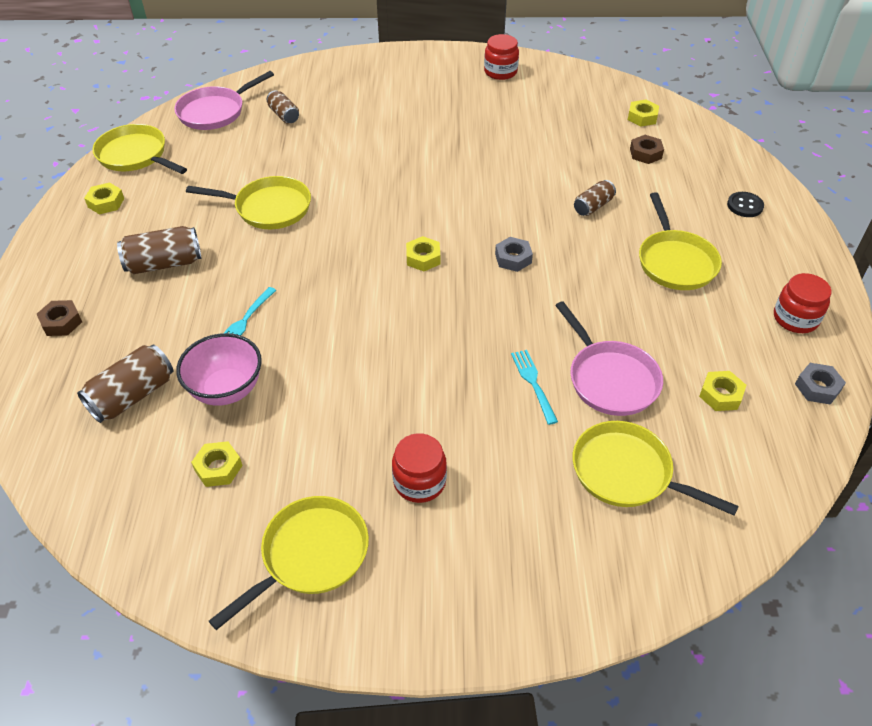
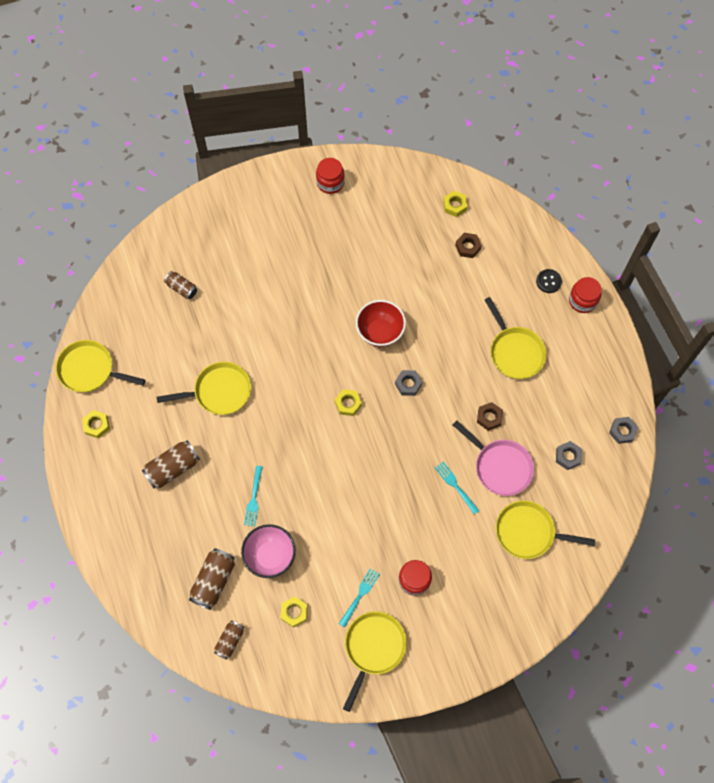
camera: 20 degrees left, 20 degrees up
brown nut [37,300,82,336] -> brown nut moved to [477,402,503,431]
pink pan [174,71,274,130] -> none
brown can [574,180,616,216] -> brown can moved to [214,620,244,660]
yellow nut [699,371,746,411] -> grey nut [556,441,582,470]
red jar [774,273,831,333] -> red jar moved to [569,277,602,313]
none -> turquoise fork [339,568,380,627]
none -> red bowl [356,300,406,347]

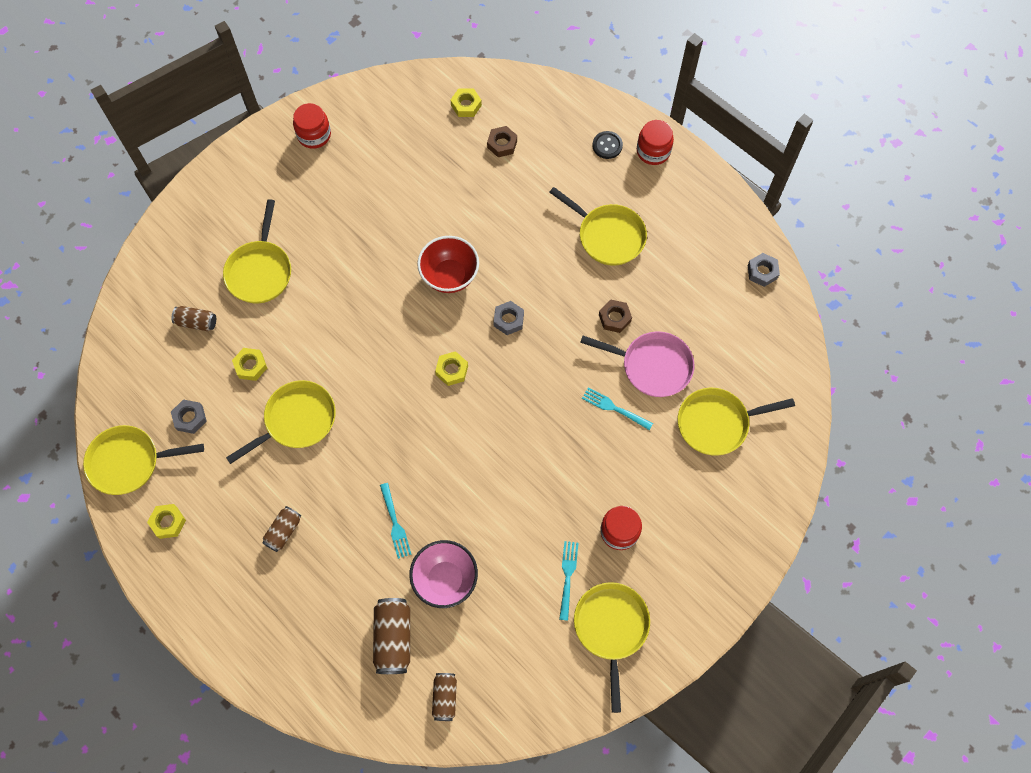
camera: 25 degrees left, 0 degrees up
brown can [142,440,200,488] -> brown can [263,506,301,552], size x0.62
yellow nut [281,596,307,627] -> yellow nut moved to [232,348,267,381]
grey nut [556,441,582,470] -> grey nut moved to [171,399,207,434]
none -> yellow pan [223,199,291,303]

